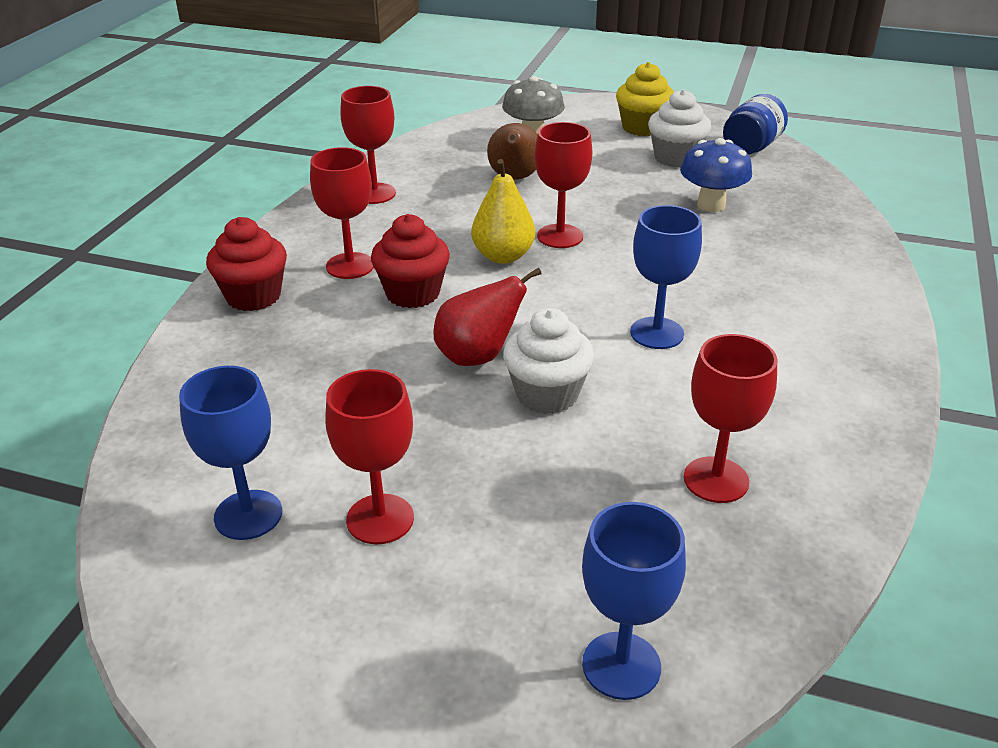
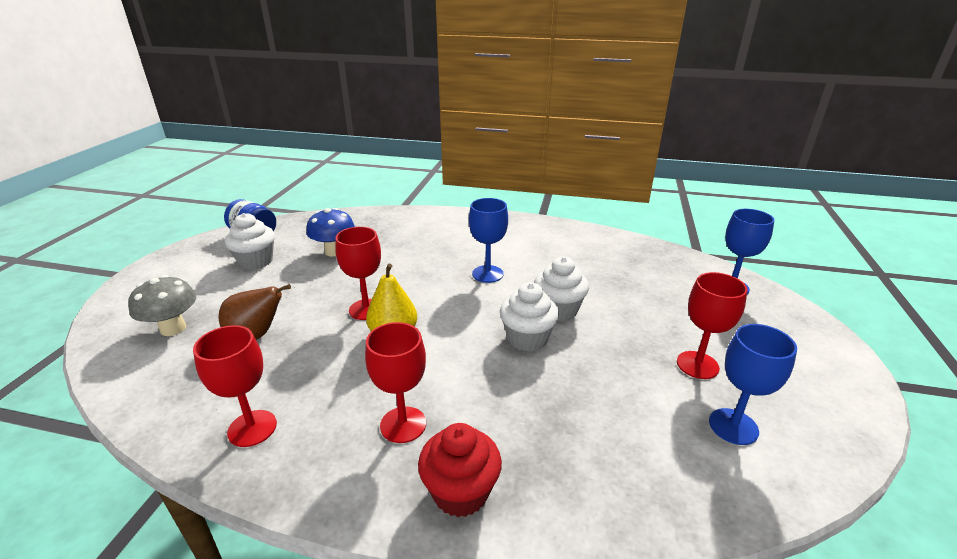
camera: 95 degrees left, 5 degrees down
red cupcake [371,214,450,308] -> none
red pear [433,267,542,366] -> white cupcake [500,282,559,352]
yellow cupcake [616,62,674,136] -> none
red goblet [684,334,777,503] -> none

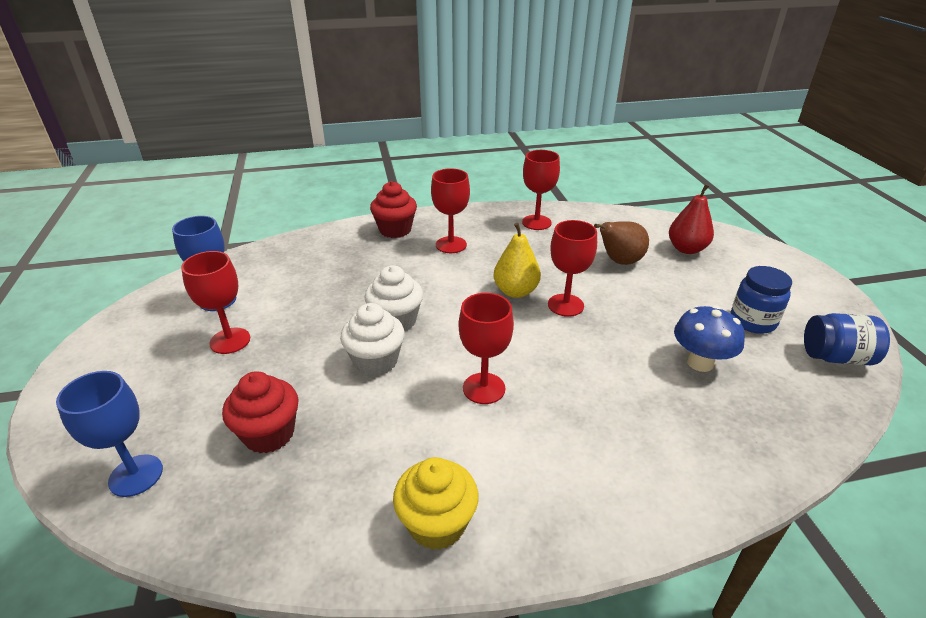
camera: 155 degrees right, 5 degrees up
grey mushroom [128,275,196,336] -> red pear [669,184,714,254]
white cupcake [225,213,275,270] -> blue jar [730,266,792,334]
blue goblet [469,198,508,283] -> red goblet [459,293,514,404]
none -> red cupcake [222,371,299,454]
none -> yellow cupcake [393,457,479,550]

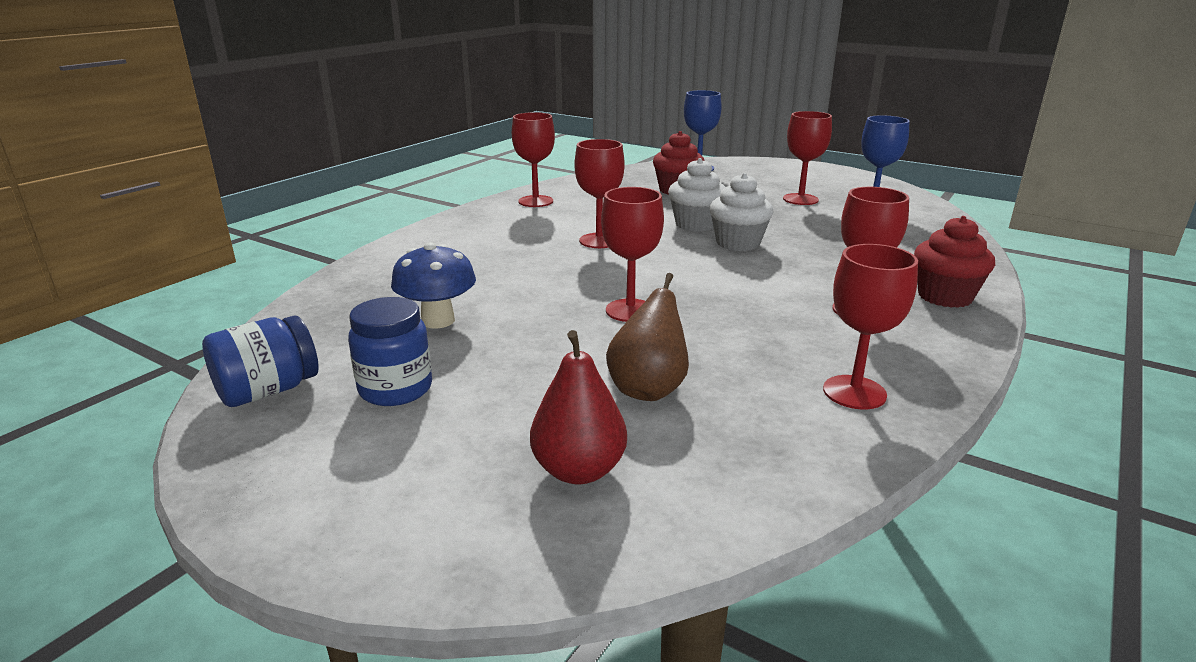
camera: 135 degrees right, 10 degrees down
yellow cupcake [393,457,479,550] -> red goblet [512,112,555,207]
yellow pear [493,223,541,298] -> none

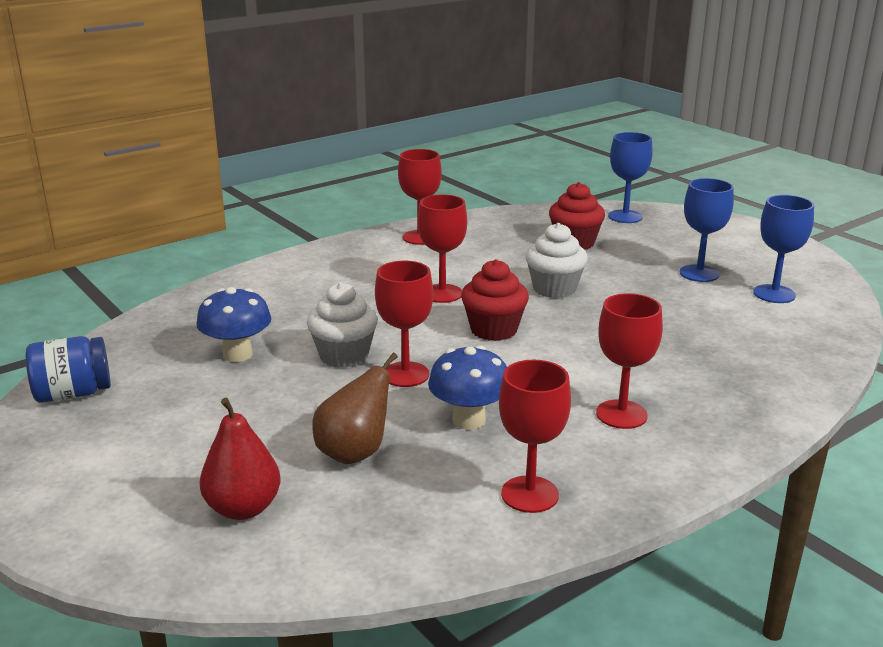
camera: 20 degrees right, 0 degrees up
blue jar [348,297,432,406] -> none
white cupcake [709,173,774,251] -> white cupcake moved to [307,282,378,368]
red goblet [783,111,832,205] -> blue goblet [680,178,734,282]
red cupcake [914,216,995,308] -> red cupcake moved to [461,259,529,341]
none -> blue mushroom [428,346,507,430]

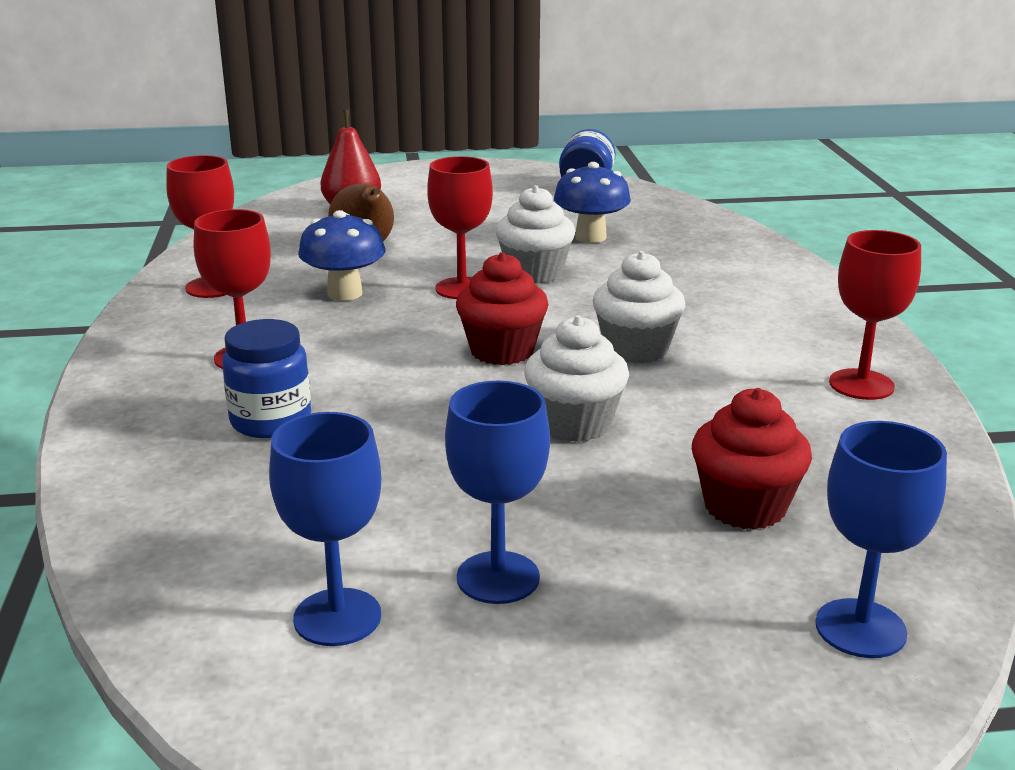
camera: 120 degrees right, 0 degrees up
red goblet [418,194,467,303] -> white cupcake [593,251,686,364]
none -> blue jar [222,319,311,438]

